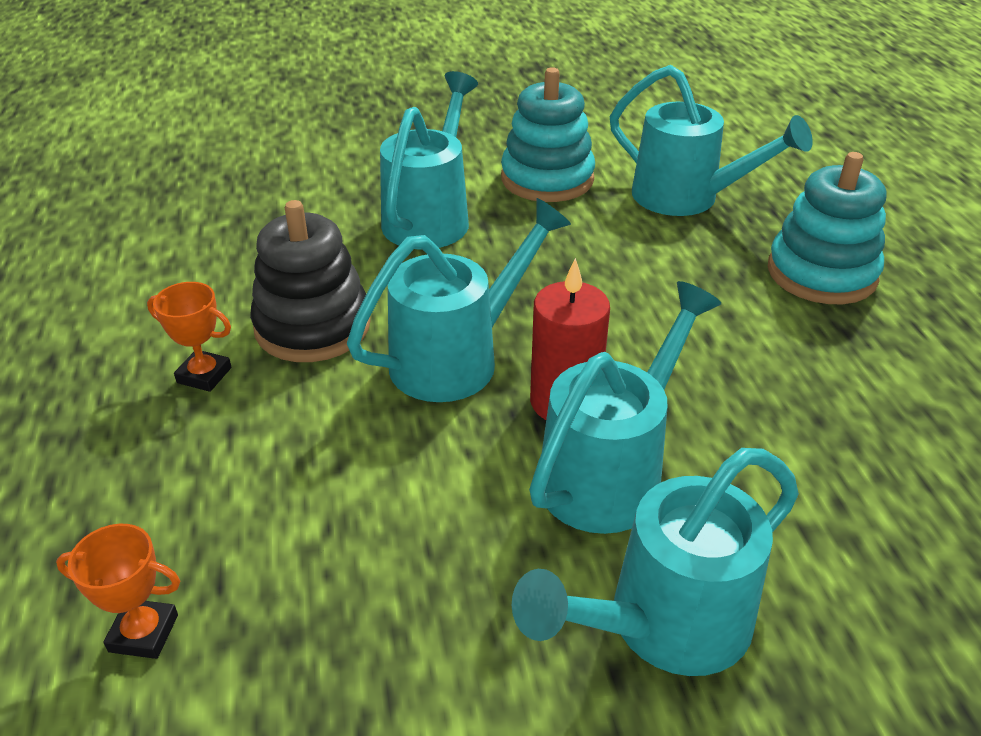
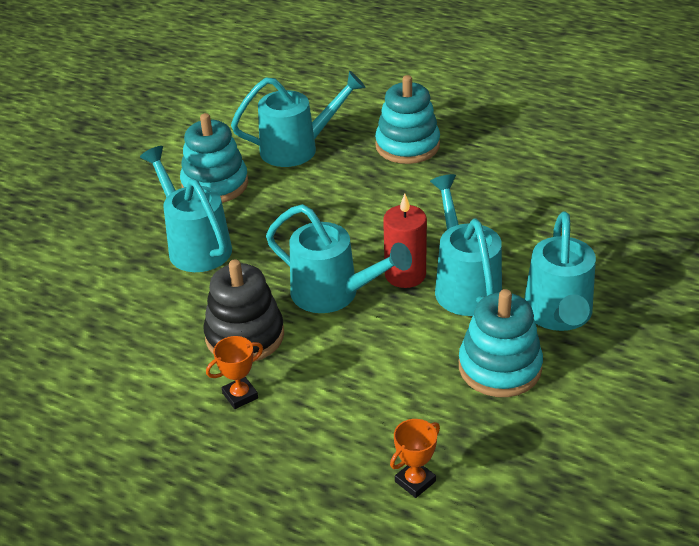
camera: 50 degrees left, 0 degrees up
turquoise watering can [347,198,571,402] -> turquoise watering can turned 120 degrees clockwise [266,204,412,313]
none -> turquoise stacking toy [459,289,543,397]

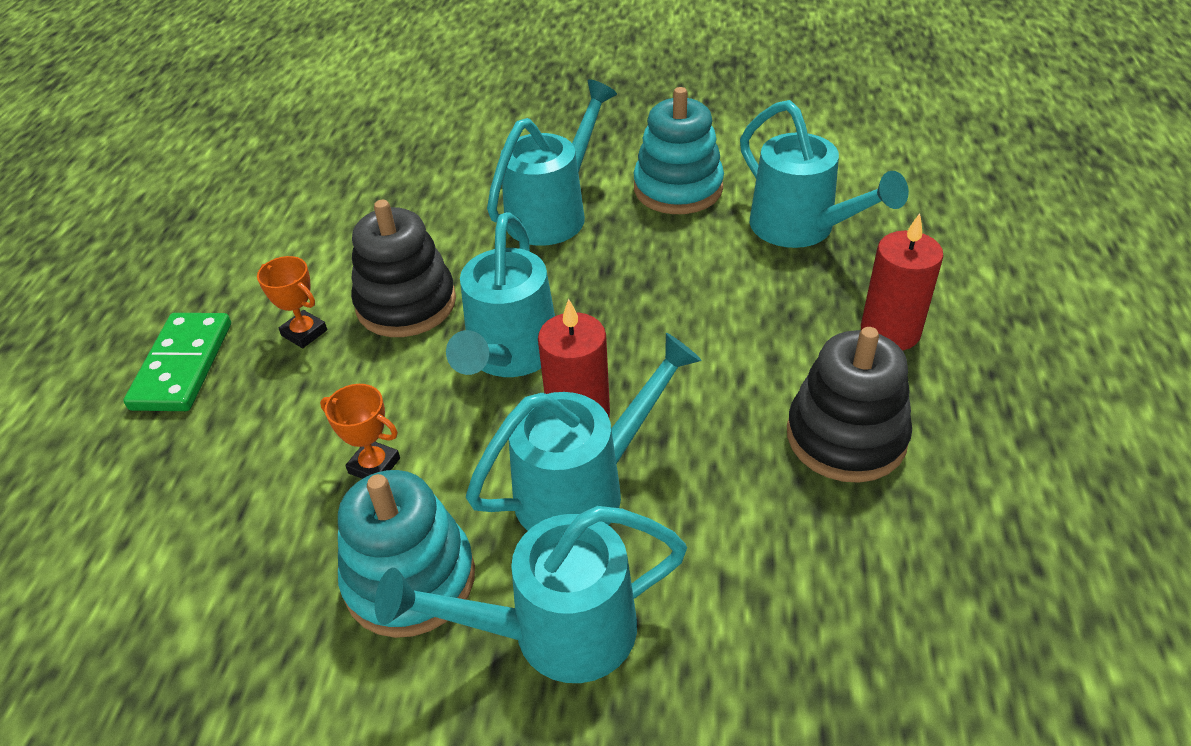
camera: 70 degrees right, 5 degrees up
turquoise stacking toy [375,75,440,164] -> red candle [861,213,944,351]
orange trophy [390,419,440,498] -> orange trophy moved to [320,384,400,479]
none -> green domino [123,313,231,411]
none -> black stacking toy [787,327,912,483]

